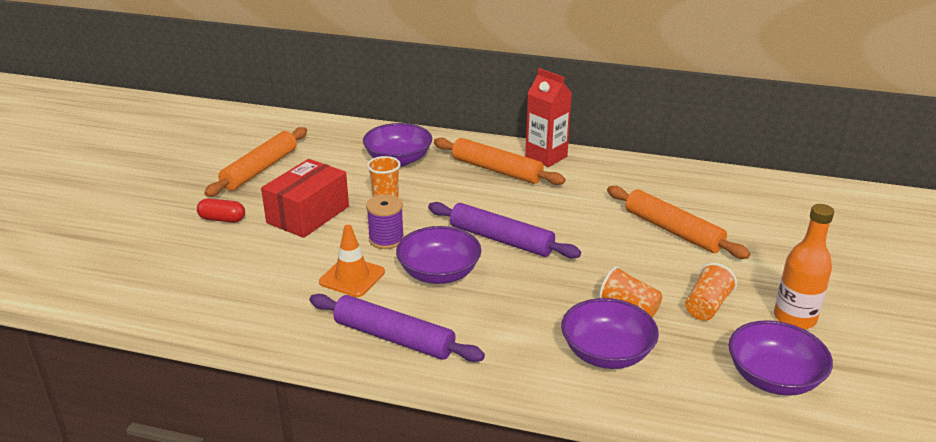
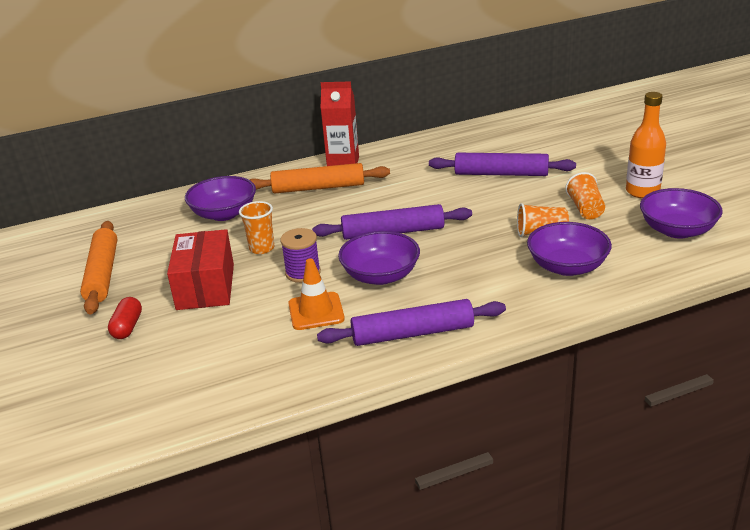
camera: 35 degrees left, 0 degrees up
red capsule [197,198,245,223] -> red capsule turned 60 degrees counterclockwise [108,297,142,339]
orange rolling pin [607,186,750,259] -> purple rolling pin [429,153,576,176]

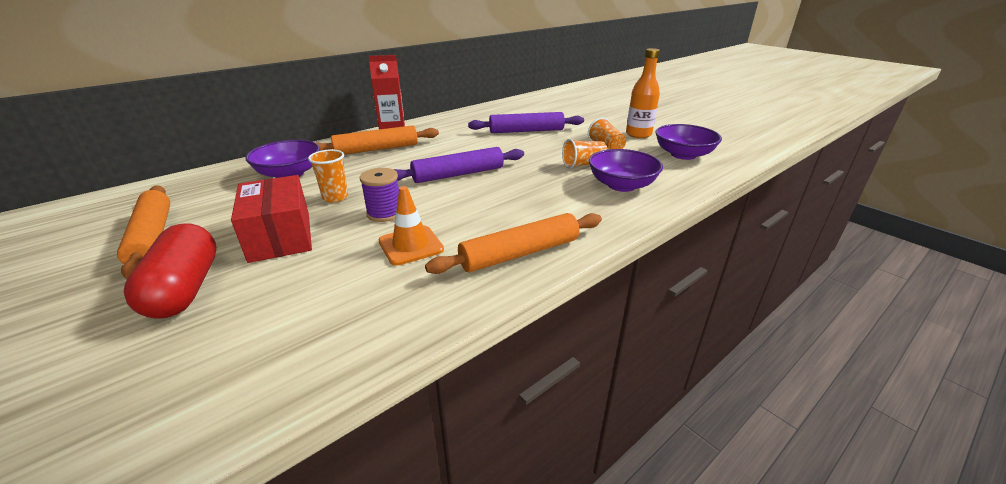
camera: 20 degrees left, 0 degrees up
red capsule [108,297,142,339] -> red capsule [124,224,217,319], size x1.85
purple rolling pin [317,299,506,346] -> orange rolling pin [425,213,602,274]
purple bowl [338,231,420,285] -> none

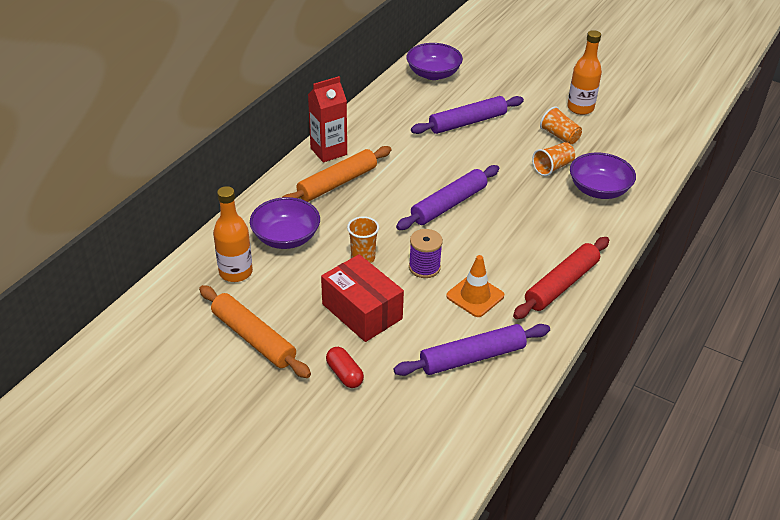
camera: 20 degrees left, 10 degrees up
red capsule [124,224,217,319] -> red capsule [326,347,364,388], size x0.54
orange rolling pin [425,213,602,274] -> red rolling pin [513,237,609,319]
purple bowl [655,124,722,160] -> purple bowl moved to [406,43,463,80]
none -> orange bottle [213,186,253,282]
none -> purple rolling pin [393,324,550,376]

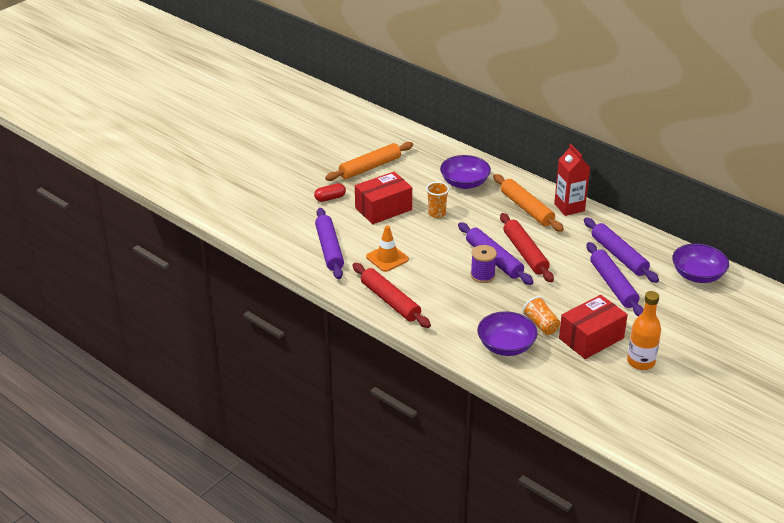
camera: 100 degrees right, 5 degrees down
orange bottle [213,186,253,282] -> none
purple spool [409,229,443,278] -> purple spool moved to [471,245,497,283]
orange cup [540,106,582,144] -> red box [559,295,628,359]
none -> red rolling pin [500,213,554,282]
none -> purple rolling pin [584,218,659,283]

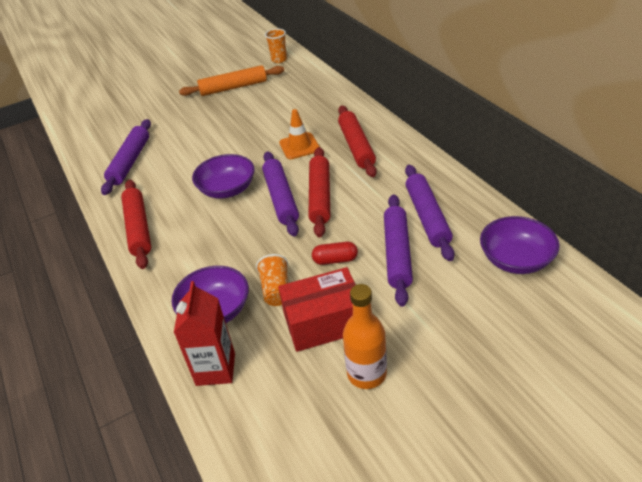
camera: 25 degrees right, 5 degrees up
red capsule [314,183,346,202] -> red capsule moved to [312,242,358,265]
red box [355,171,412,224] -> none
orange traffic cone [366,225,409,272] -> orange traffic cone moved to [279,109,320,159]
orange cup [426,182,449,218] -> orange cup moved to [265,29,287,63]
purple bowl [440,155,491,189] -> purple bowl moved to [192,154,255,199]
purple spool [471,245,497,283] -> none
orange rolling pin [493,174,564,232] -> red rolling pin [338,106,377,177]
red carton [554,144,590,216] -> red carton moved to [174,281,235,386]

